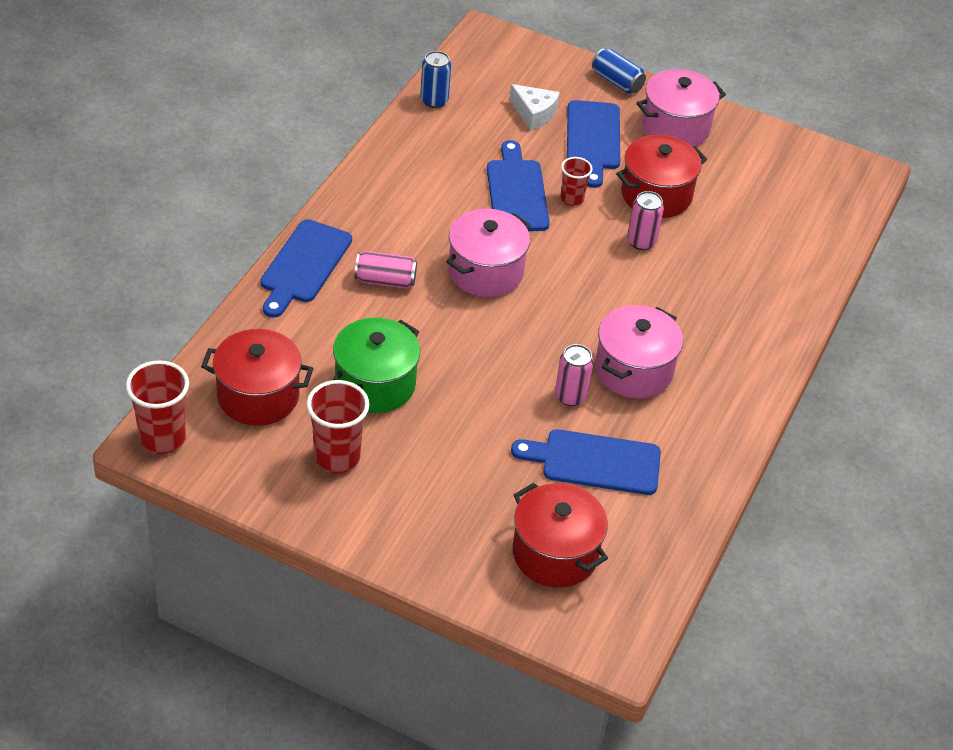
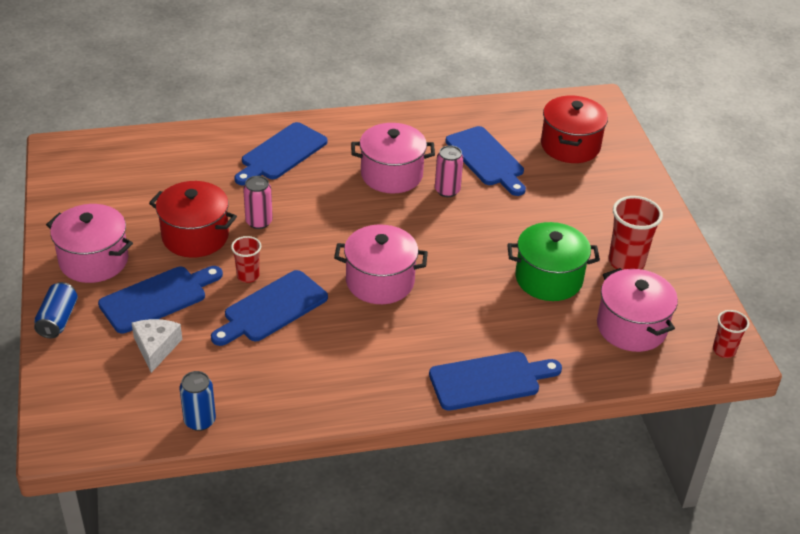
camera: 125 degrees left, 5 degrees down
red cup [126,360,189,454] -> red cup [713,310,749,358], size x0.59
red pot [201,329,313,426] -> pink pot [597,268,678,352]
pink can [355,251,417,288] -> none
none -> blue cutting board [234,122,328,186]

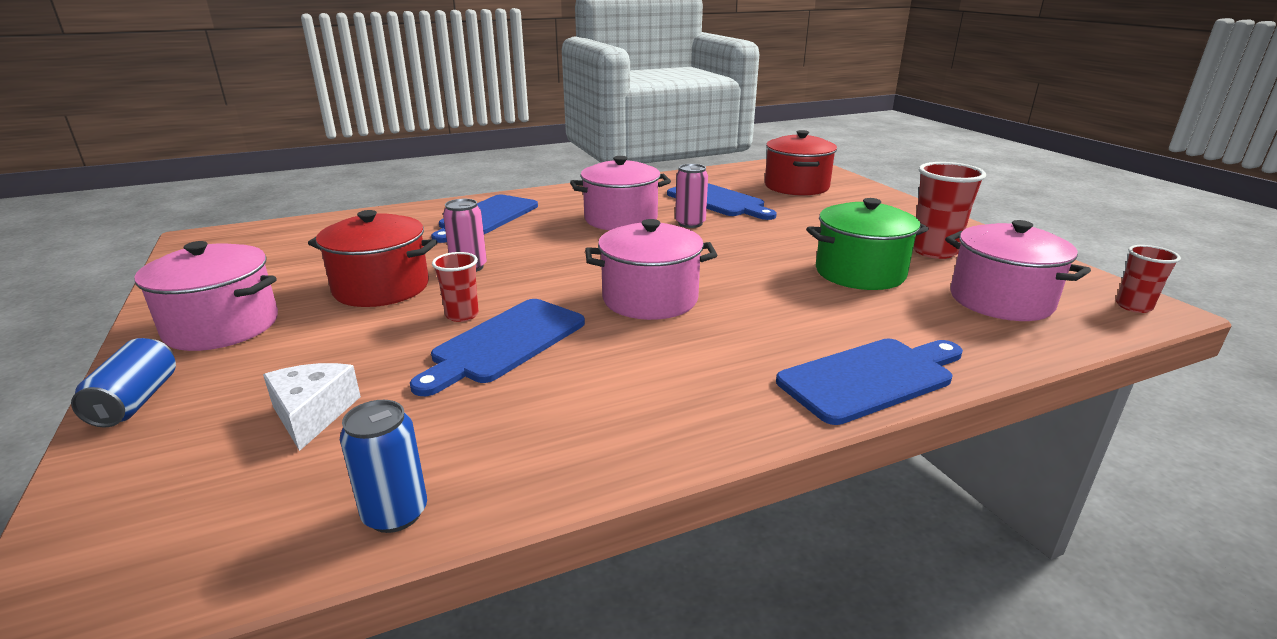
camera: 10 degrees left, 15 degrees down
blue cutting board [98,266,223,333] -> none

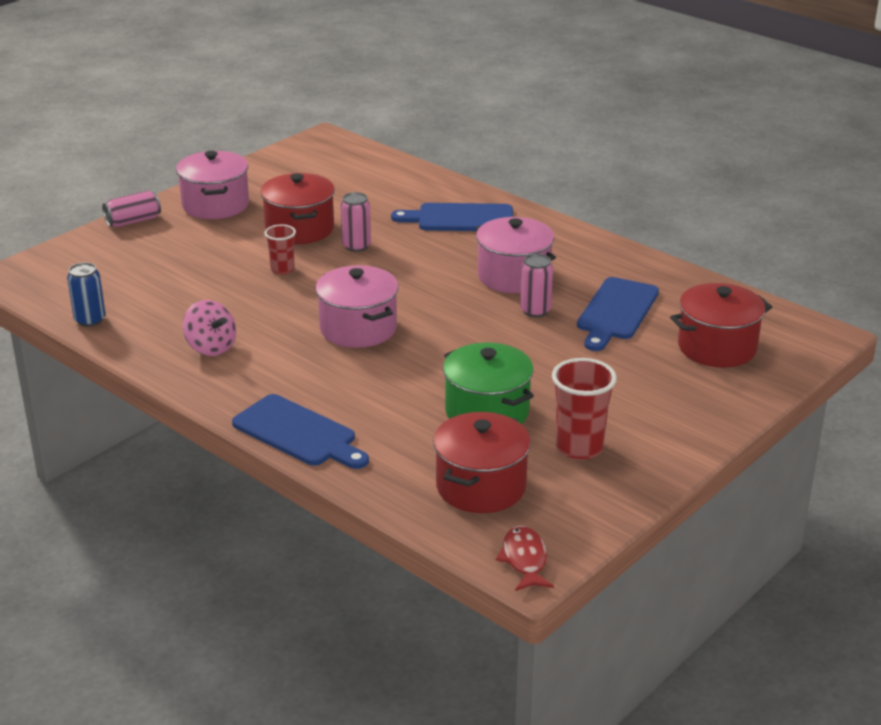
camera: 65 degrees right, 5 degrees up
blue can [71,338,176,428] -> pink can [102,190,161,227]
white cheese [263,363,361,451] -> none
blue cutting board [410,299,585,396] -> none
pink pot [945,220,1091,321] -> red pot [433,412,531,513]
red cup [1116,245,1181,313] -> red fish [496,526,554,591]
none -> pink spinning top [182,300,236,356]

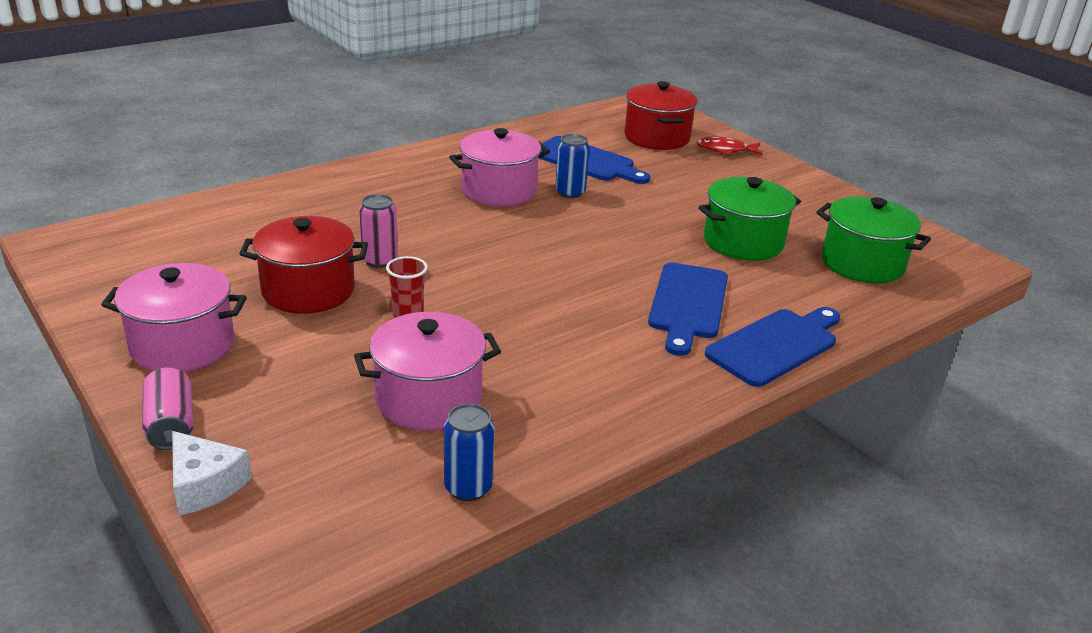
camera: 80 degrees left, 0 degrees up
pink spinning top [182,300,236,356] -> none
pink pot [315,265,398,348] -> pink pot moved to [354,312,501,431]
blue cutting board [391,203,513,231] -> blue cutting board moved to [648,262,728,356]
red pot [433,412,531,513] -> green pot [816,196,931,283]
red fish [496,526,554,591] -> red fish moved to [696,136,763,155]
pink can [520,254,553,317] -> blue can [555,134,590,198]
red cup [552,358,617,460] -> none
none -> white cheese [172,431,252,515]

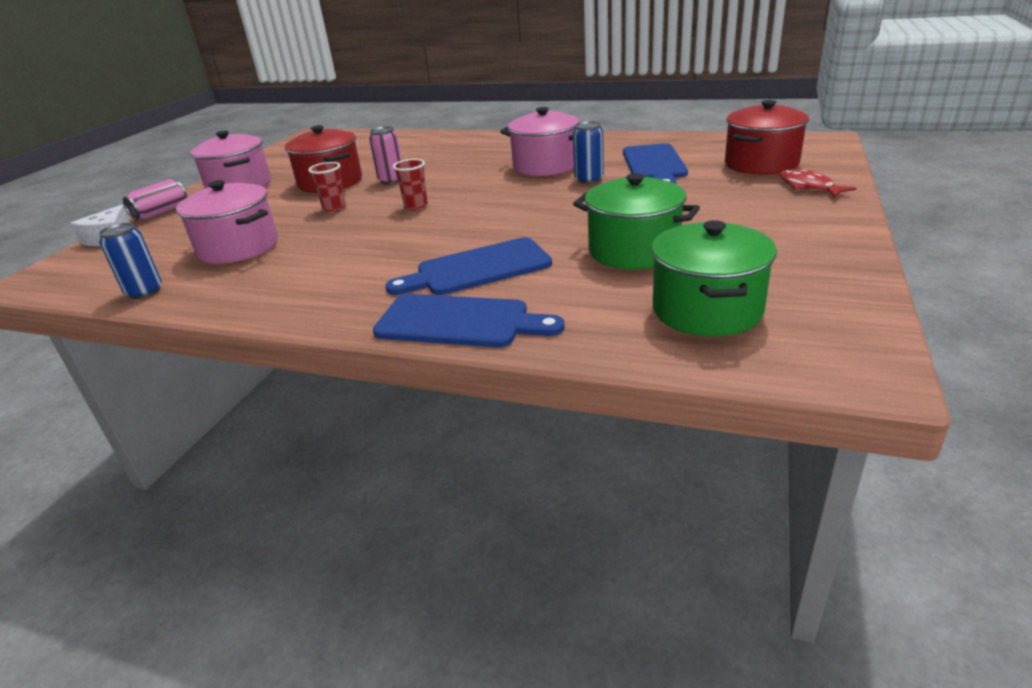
camera: 60 degrees right, 0 degrees up
none -> red cup [393,159,428,210]

